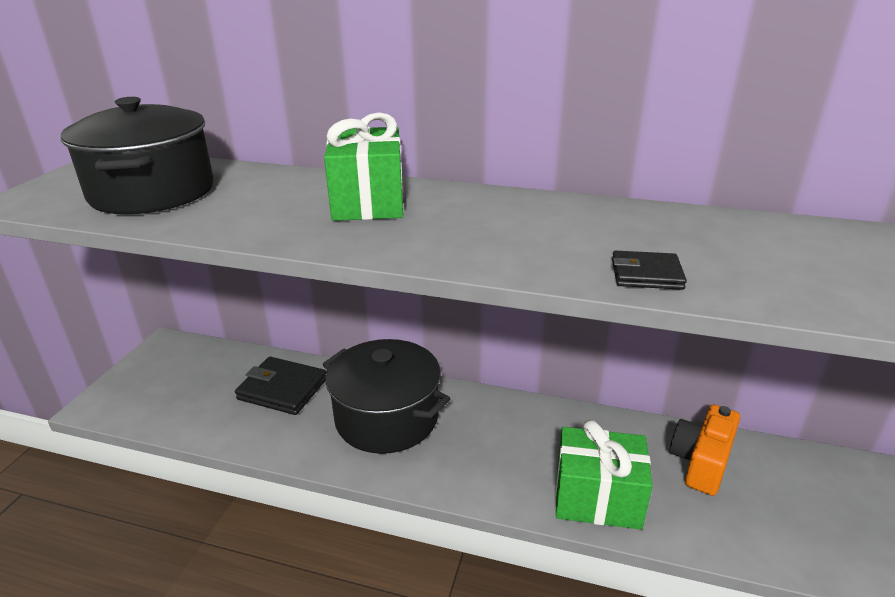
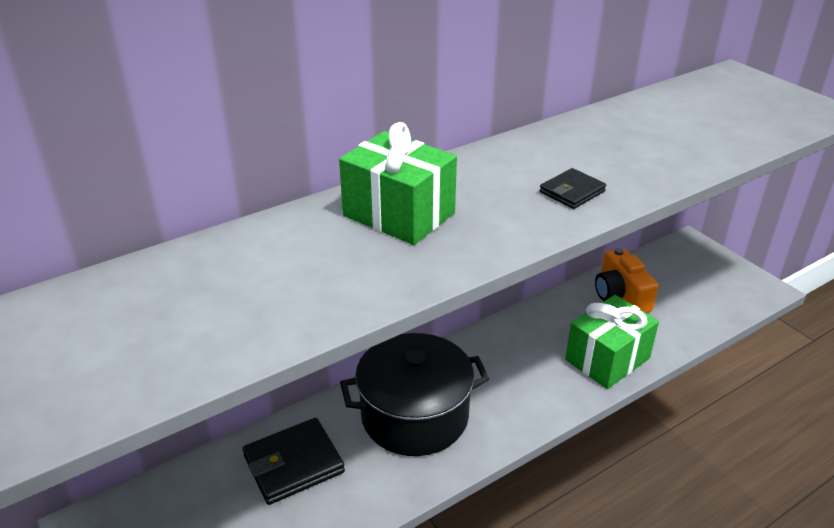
camera: 50 degrees left, 5 degrees up
black pot [61,97,214,214] -> none
black wallet [612,251,687,290] -> black wallet moved to [540,168,606,209]

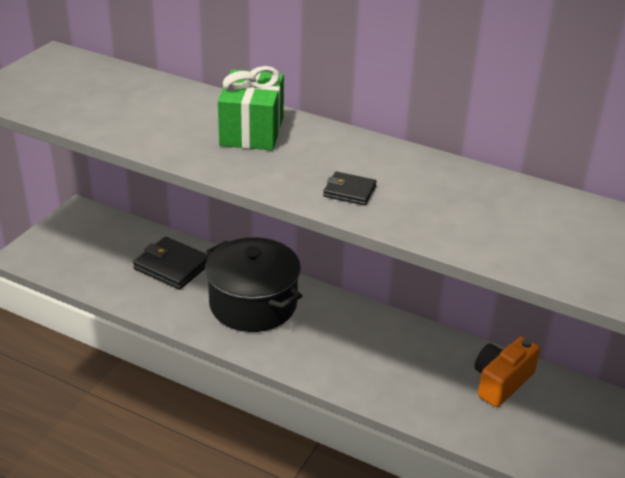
camera: 60 degrees right, 0 degrees up
green gift [565,295,659,389] -> none

